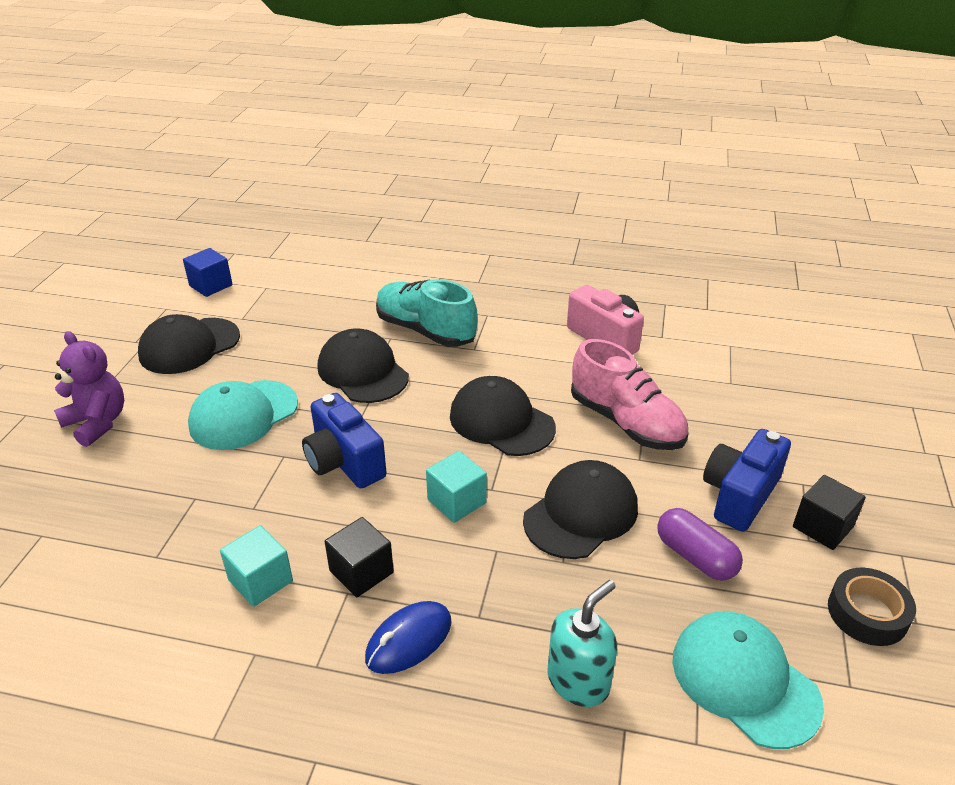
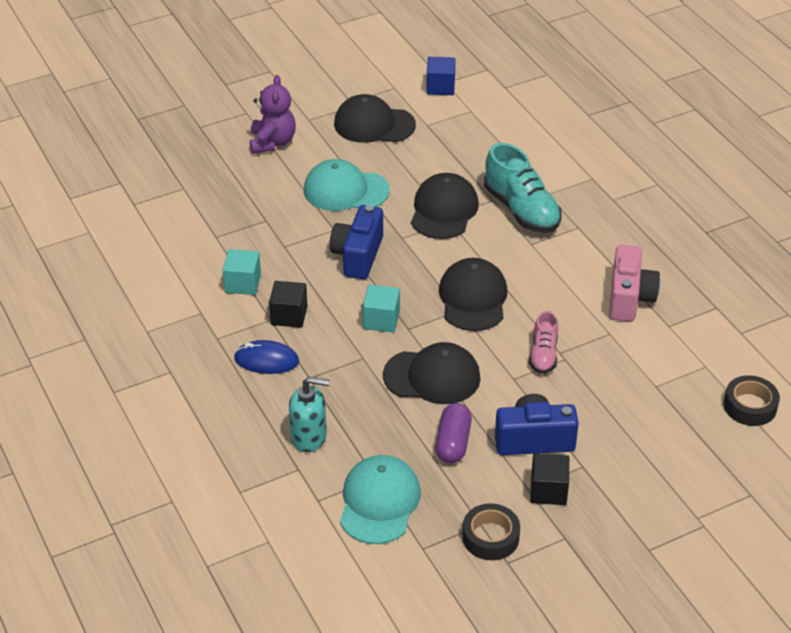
camera: 50 degrees right, 5 degrees up
turquoise shoe [376,279,477,347] -> turquoise shoe turned 150 degrees clockwise [484,143,562,233]
pink shoe [571,339,688,450] -> pink shoe [529,311,558,374], size x0.57
none -> black tape [724,375,780,426]

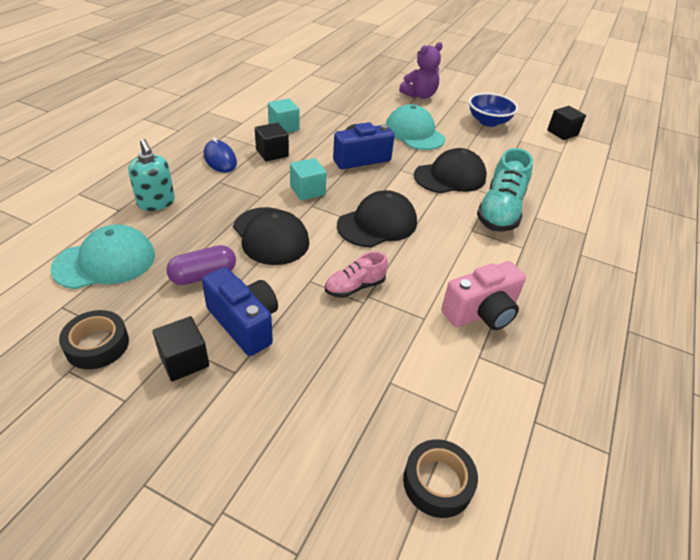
camera: 50 degrees right, 0 degrees up
black cap [334,94,416,143] -> blue bowl [469,93,518,127]
blue cube [426,57,456,95] -> black cube [547,106,586,140]

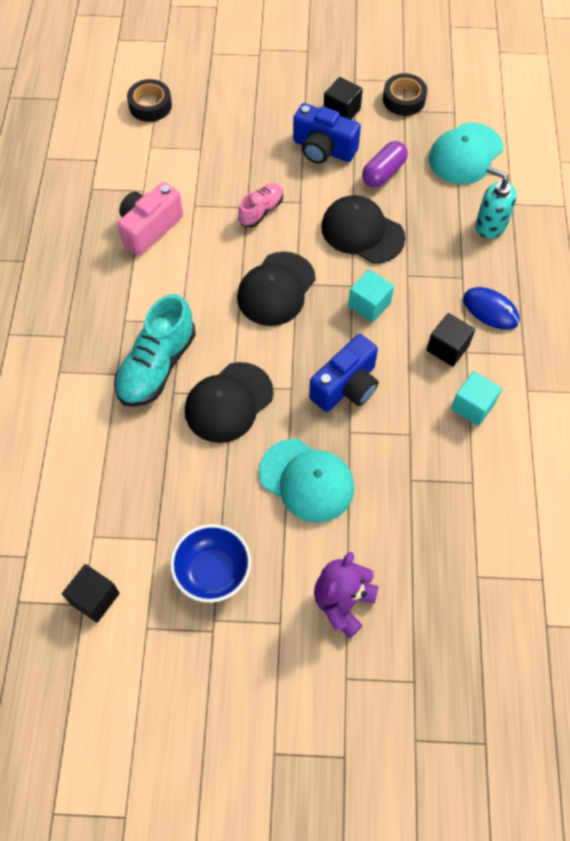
camera: 160 degrees right, 20 degrees up
turquoise shoe [477,148,533,232] -> turquoise shoe turned 150 degrees counterclockwise [114,294,196,407]

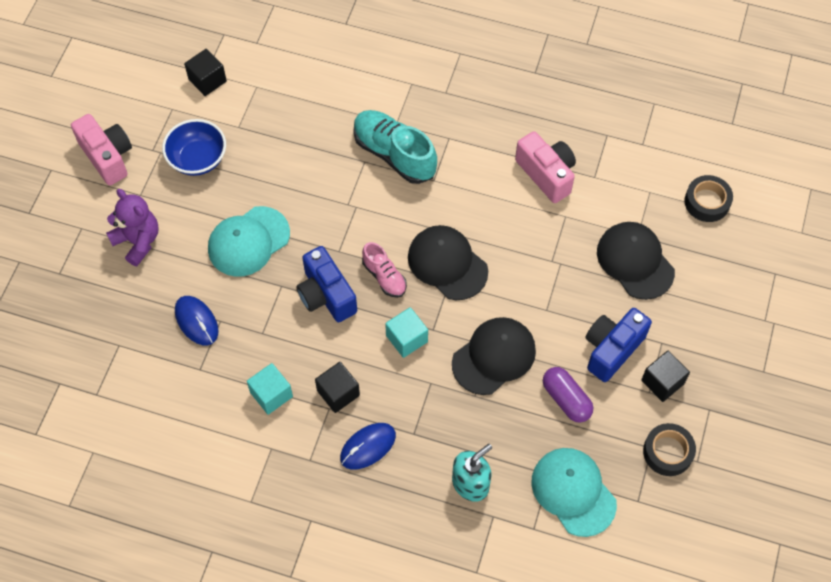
camera: 105 degrees right, 0 degrees up
black cap [185,362,274,443] -> black cap moved to [597,222,675,300]
pink shoe [238,183,283,227] -> pink shoe moved to [362,242,407,298]
none -> pink camera [71,114,132,185]
none -> blue mouse [175,296,219,345]

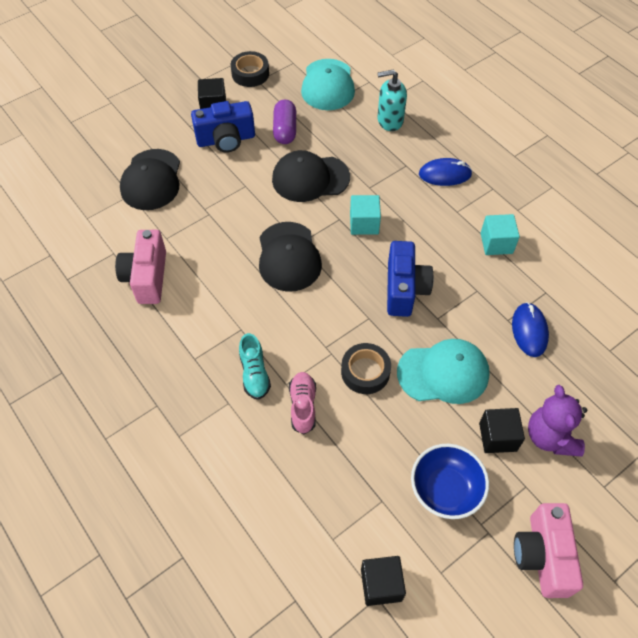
camera: 145 degrees left, 5 degrees down
black cube [315,362,360,413] -> black cube moved to [479,408,525,453]
turquoise shoe [353,110,437,184] -> turquoise shoe [239,333,271,400], size x0.57
pink shoe [362,242,407,298] -> pink shoe moved to [289,372,316,434]
black tape [684,175,733,222] -> black tape moved to [341,343,391,394]

